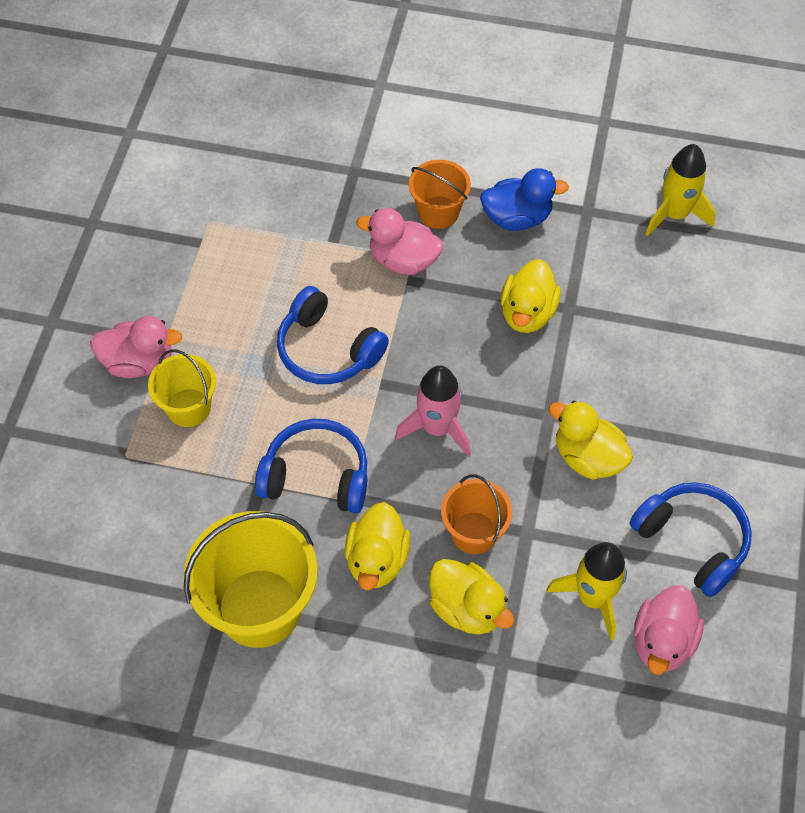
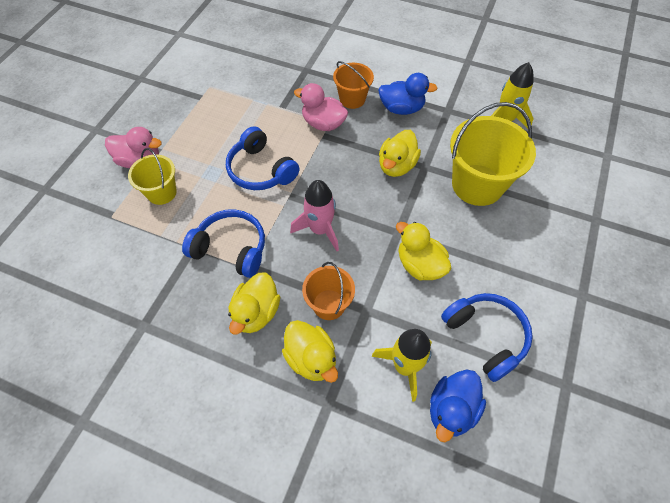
camera: 10 degrees right, 0 degrees up
yellow bucket [183,511,318,648] -> yellow bucket moved to [450,102,536,206]
pink duck [634,585,704,675] -> blue duck [430,369,486,442]

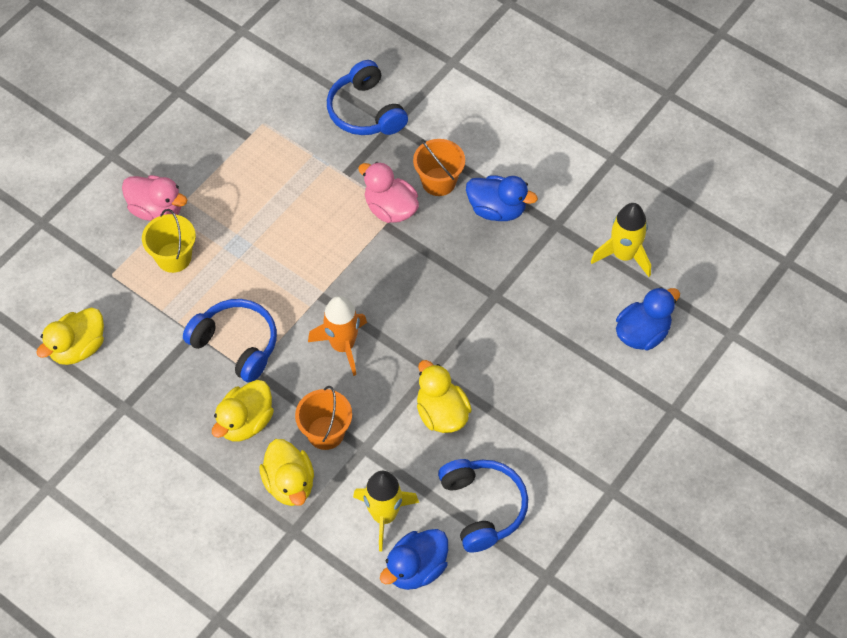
camera: 15 degrees right, 0 degrees up
blue headphones [226,126,300,190] -> blue headphones moved to [327,60,408,135]
pink rocket [290,180,339,251] -> orange rocket [308,296,367,376]
yellow duck [379,130,421,177] -> yellow duck moved to [36,308,104,365]
yellow bucket [450,102,536,206] -> none
none -> blue duck [616,287,680,350]

